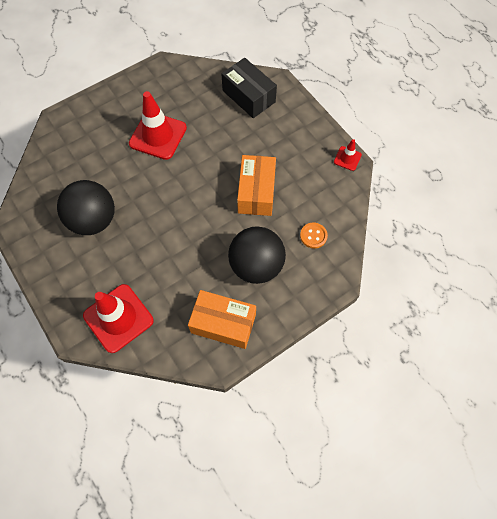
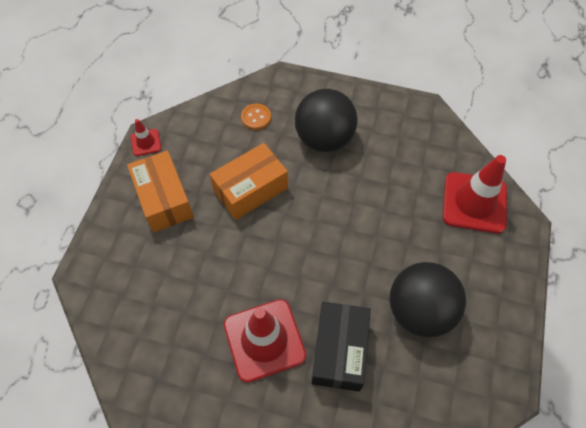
camera: 130 degrees left, 5 degrees down
orange box [188,290,256,349] -> orange box moved to [127,150,194,232]
black box [221,58,277,118] -> black box moved to [312,302,371,391]

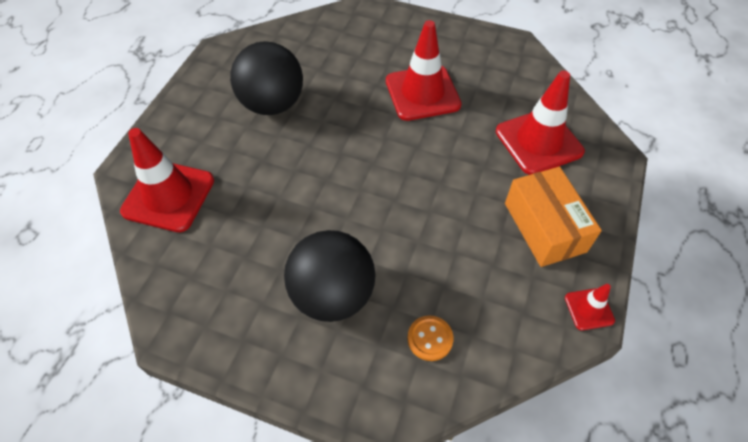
camera: 175 degrees left, 5 degrees down
orange box [210,143,288,220] -> none
black box [312,302,371,391] -> none
none -> red traffic cone [496,71,585,175]

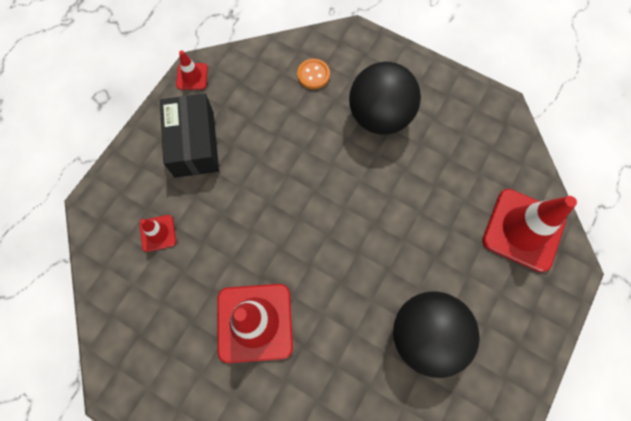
camera: 170 degrees left, 15 degrees up
red traffic cone [496,71,585,175] -> red traffic cone [139,215,176,252], size x0.48
orange box [505,167,602,267] -> black box [160,94,219,178]

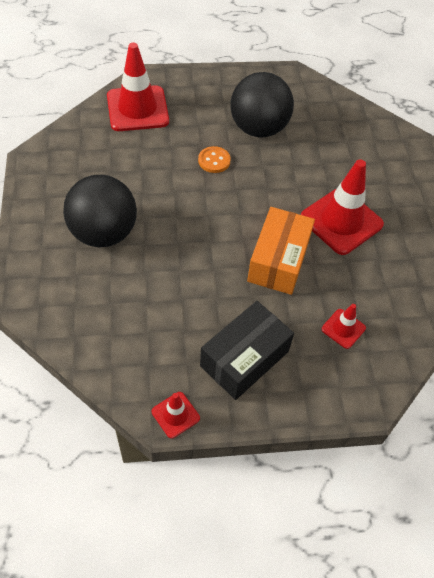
camera: 130 degrees left, 15 degrees down
orange button [297,59,330,89] -> orange button moved to [198,146,231,173]
none -> orange box [247,207,315,295]

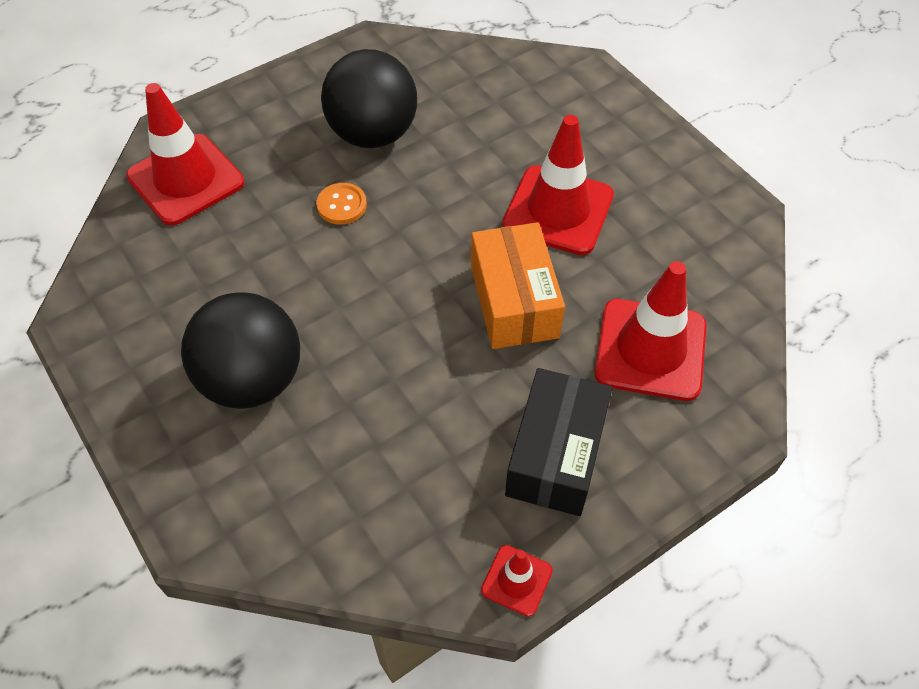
camera: 25 degrees left, 0 degrees up
red traffic cone [321,304,366,349] -> red traffic cone [594,261,707,401], size x2.07

